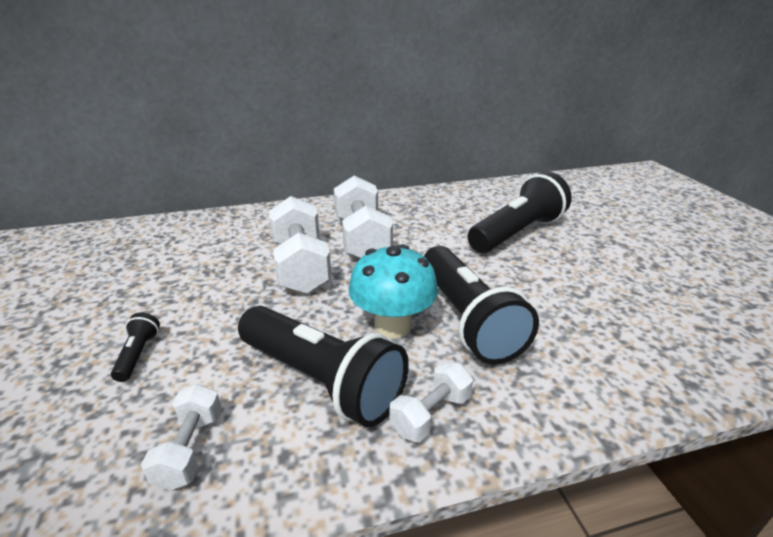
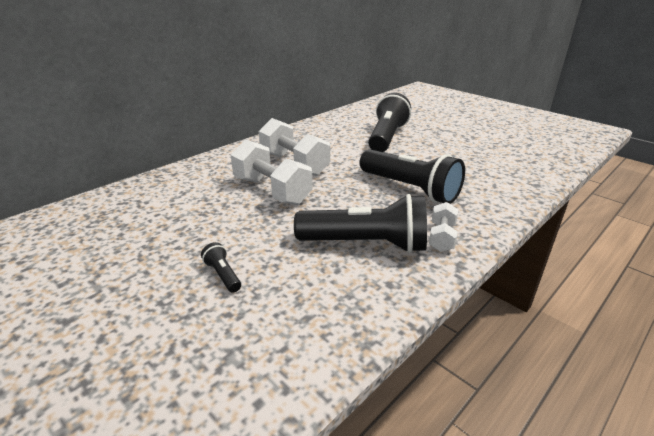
camera: 30 degrees left, 0 degrees up
white dumbbell [141,384,222,490] -> none
turquoise mushroom [349,244,438,339] -> none

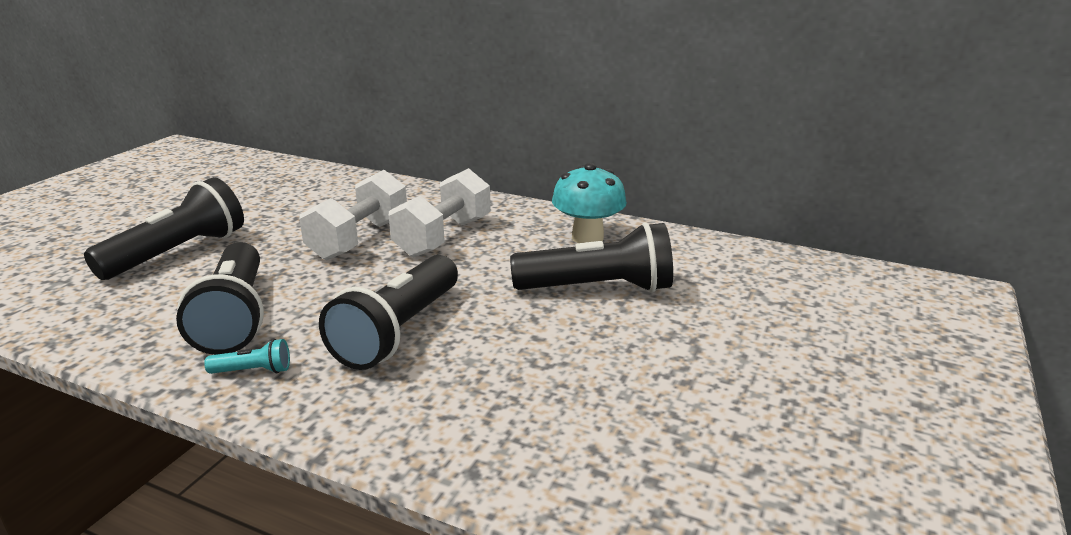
camera: 70 degrees right, 5 degrees down
black flashlight [201,242,241,292] -> black flashlight [84,177,244,280], size x2.41
white dumbbell [429,202,458,252] -> turquoise flashlight [204,339,290,374]
none -> turquoise mushroom [552,163,627,243]

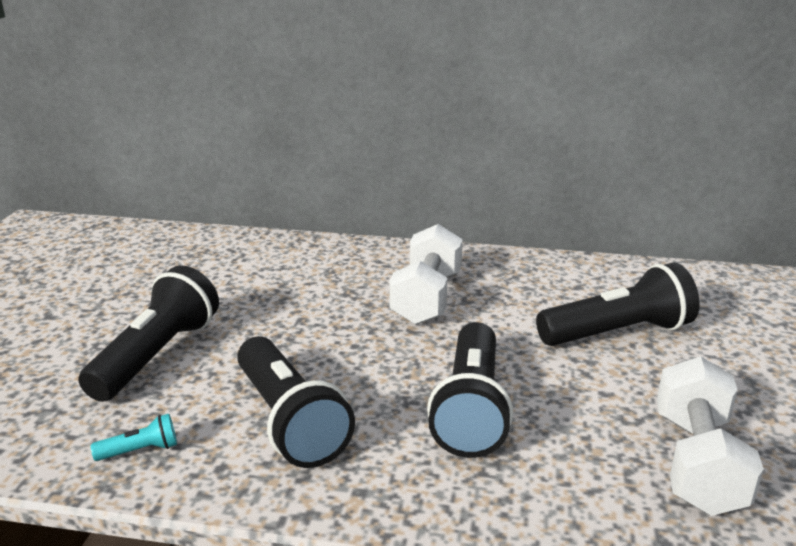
camera: 15 degrees left, 0 degrees up
turquoise flashlight [204,339,290,374] -> turquoise flashlight moved to [91,414,177,461]
white dumbbell [299,170,407,260] -> white dumbbell moved to [657,356,764,516]
turquoise mushroom [552,163,627,243] -> none

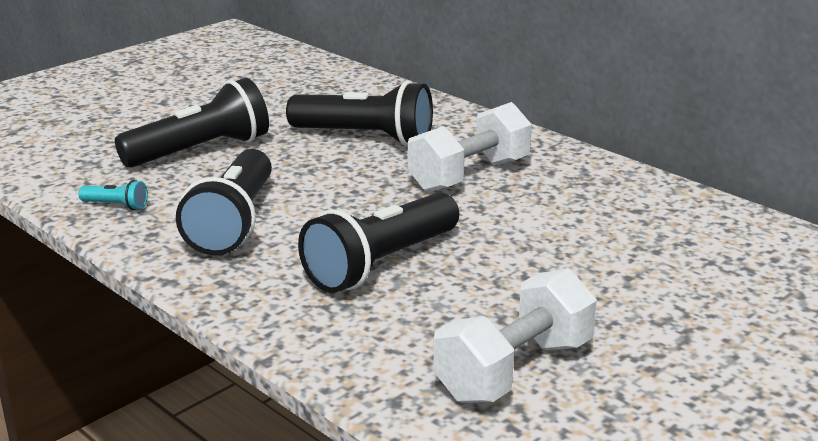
camera: 35 degrees right, 0 degrees up
black flashlight [536,262,700,346] -> black flashlight moved to [286,81,433,146]

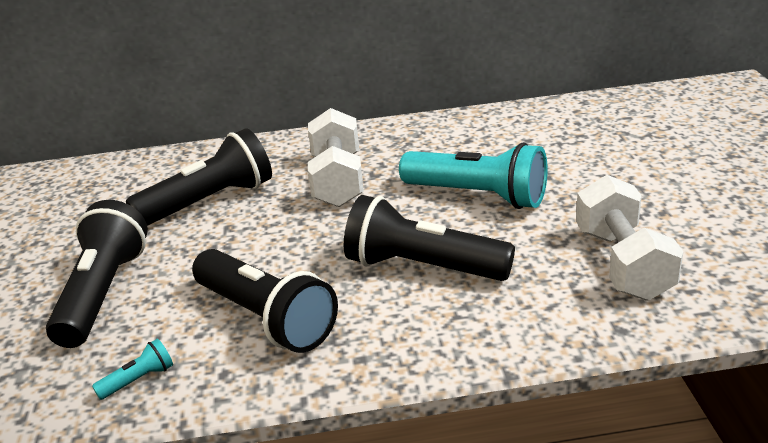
camera: 50 degrees left, 5 degrees up
black flashlight [298,192,459,293] -> black flashlight turned 120 degrees clockwise [344,195,515,281]
none -> turquoise flashlight [399,142,548,209]

